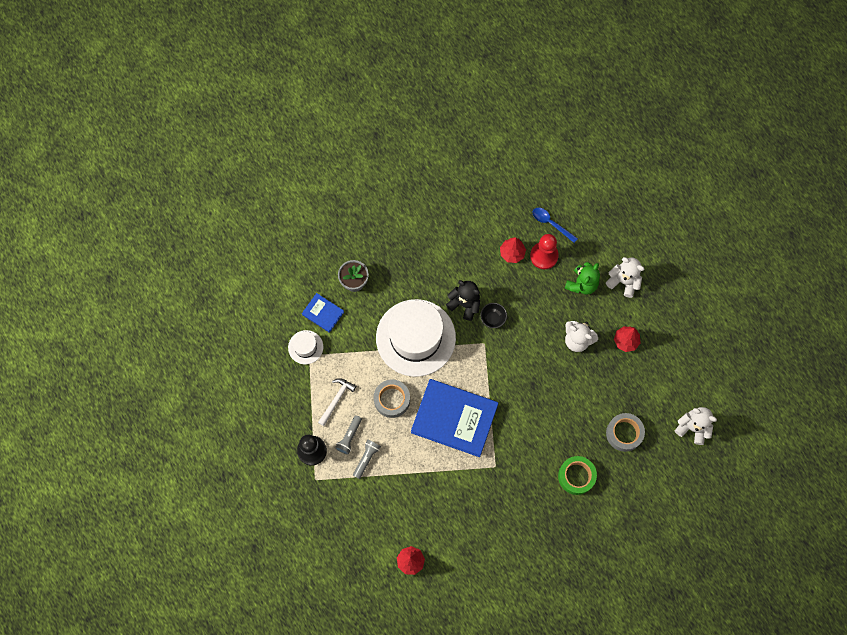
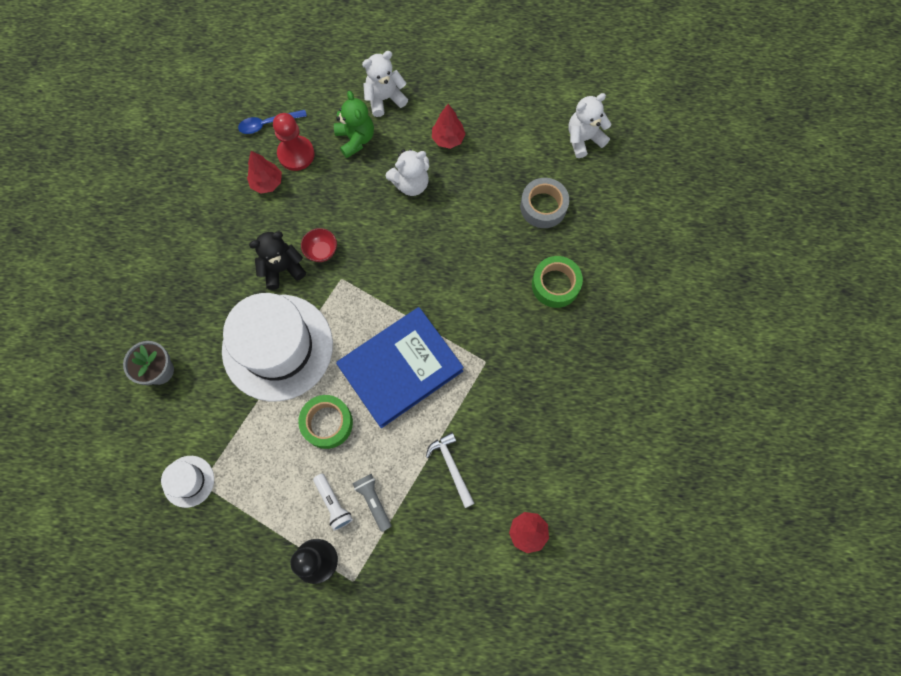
camera: 55 degrees left, 0 degrees up
blue book [302,293,344,333] -> none
white hammer [318,378,356,426] -> white hammer moved to [426,432,475,508]
grey flashlight [335,415,362,455] -> white flashlight [313,473,353,530]
grey tape [374,380,410,418] -> green tape [298,395,353,449]
black bowl [480,303,507,328] -> red bowl [301,228,337,262]

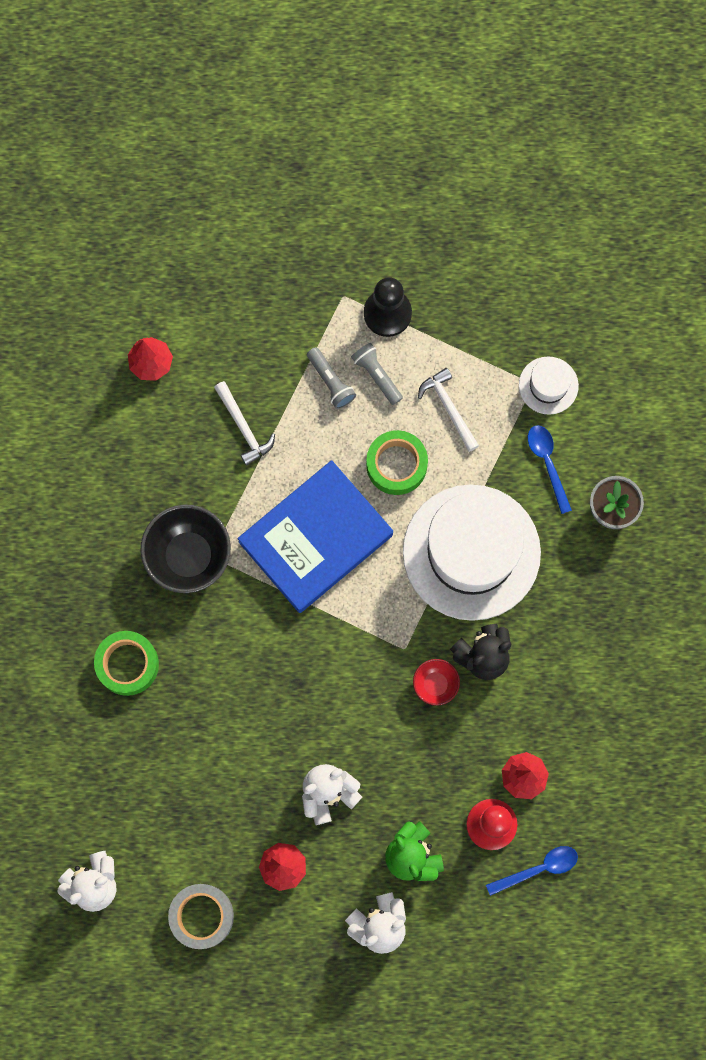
camera: 175 degrees right, 5 degrees up
white flashlight [313,473,353,530] -> grey flashlight [351,343,403,405]
grey tape [520,178,569,228] -> grey tape moved to [168,884,234,949]
none -> black bowl [140,505,231,593]
none -> white hammer [418,368,479,452]
none -> blue spoon [528,425,572,514]

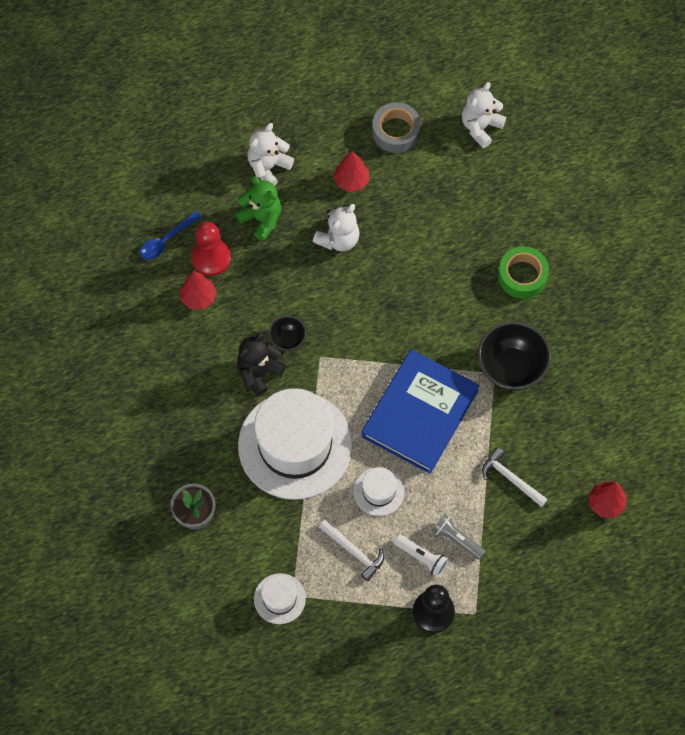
camera: 160 degrees right, 10 degrees down
grey flashlight [351,343,403,405] -> white flashlight [394,535,449,577]
green tape [366,430,428,495] -> white hat [354,467,404,516]
red bowl [413,659,460,706] -> black bowl [269,316,306,351]
blue spoon [528,425,572,514] -> none

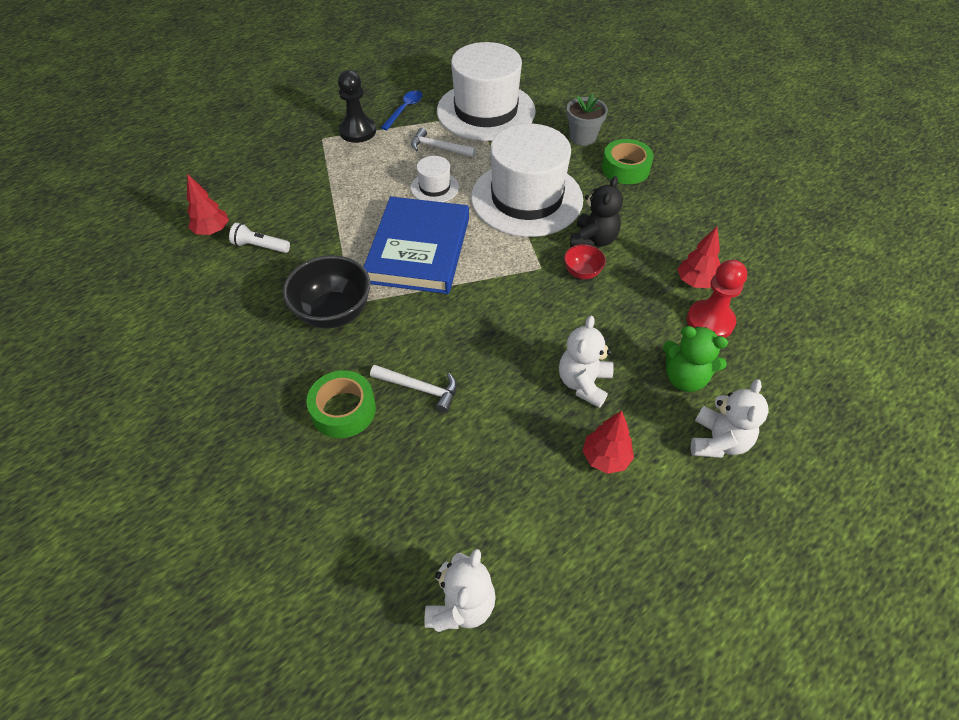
camera: 160 degrees right, 15 degrees down
blue spoon [140,211,202,260] -> blue spoon moved to [381,90,423,130]
white hat [254,573,306,624] -> white hat [437,42,536,141], size x2.27
black bowl [269,316,306,351] -> red bowl [564,244,606,279]
grey tape [372,102,421,153] -> none
white flashlight [394,535,449,577] -> white flashlight moved to [229,223,290,253]
grey flashlight [432,514,485,560] -> none
white hammer [482,447,548,507] -> white hammer moved to [370,365,457,413]
none -> green tape [602,139,654,184]

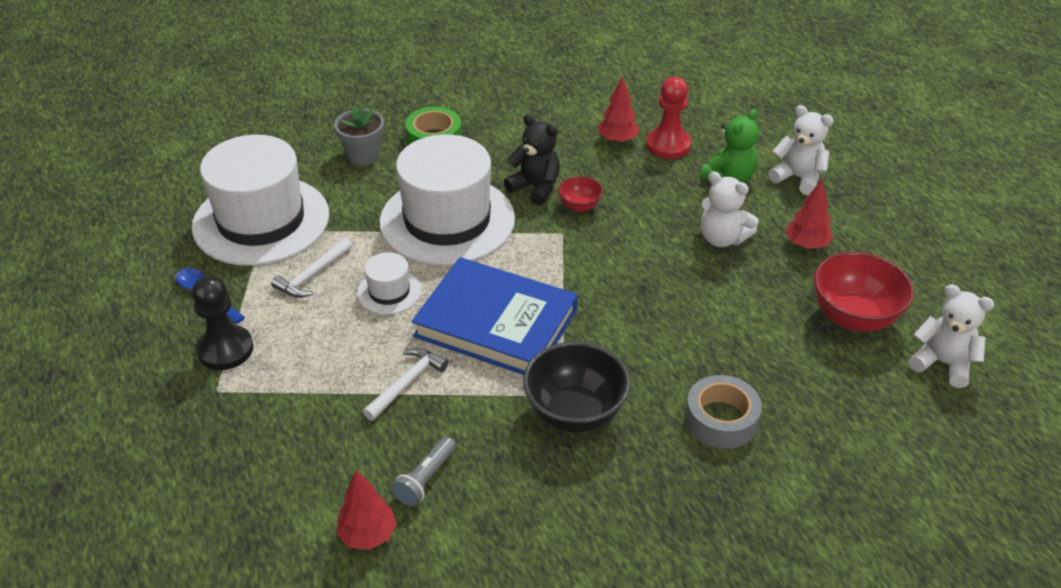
camera: 75 degrees left, 10 degrees down
white flashlight [229,223,290,253] -> grey flashlight [391,437,456,507]
green tape [306,370,376,438] -> grey tape [685,375,762,449]
white hammer [370,365,457,413] -> white hammer moved to [363,348,448,421]
none -> red bowl [814,252,914,332]

